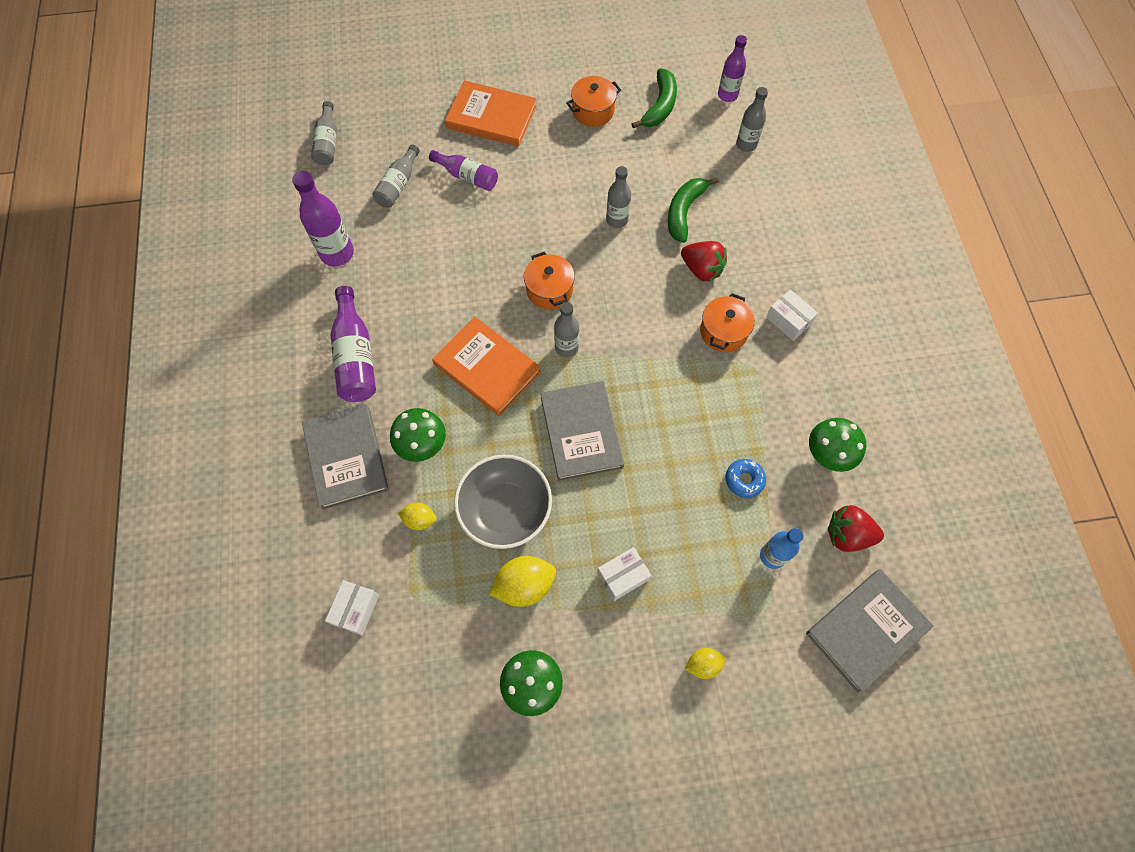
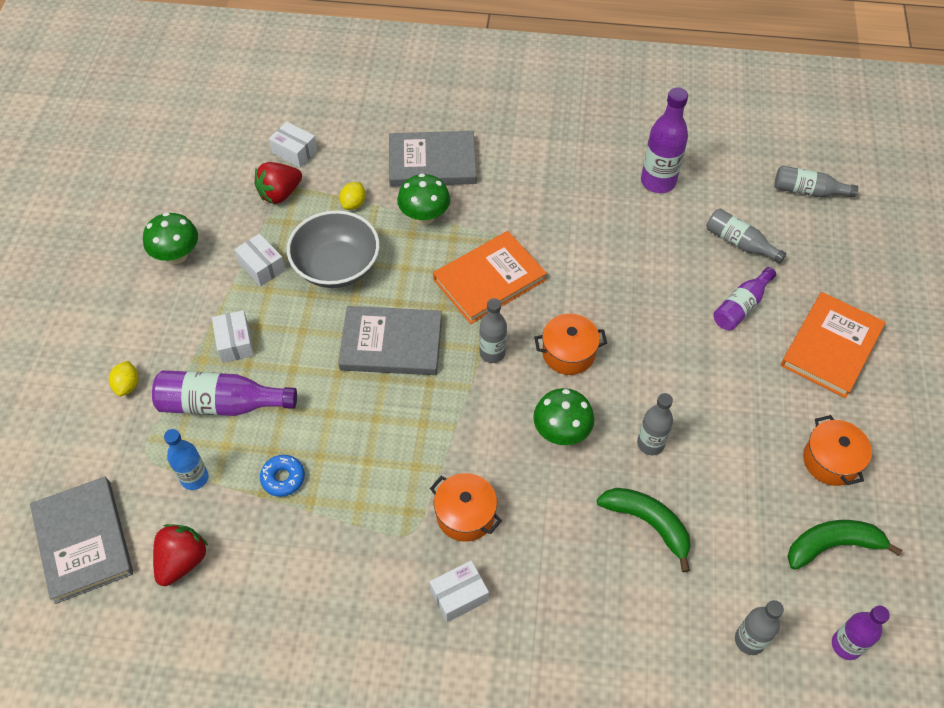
camera: 105 degrees right, 10 degrees down
purple bottle [330,286,376,402] -> purple bottle moved to [152,370,297,416]
yellow lemon [489,556,556,607] -> white box [234,234,285,286]
green banana [632,69,677,129] -> green banana turned 135 degrees clockwise [787,520,903,570]
red strawberry [681,241,727,282] -> red strawberry moved to [254,162,302,204]
green mushroom [809,418,866,472] -> green mushroom moved to [533,388,594,445]

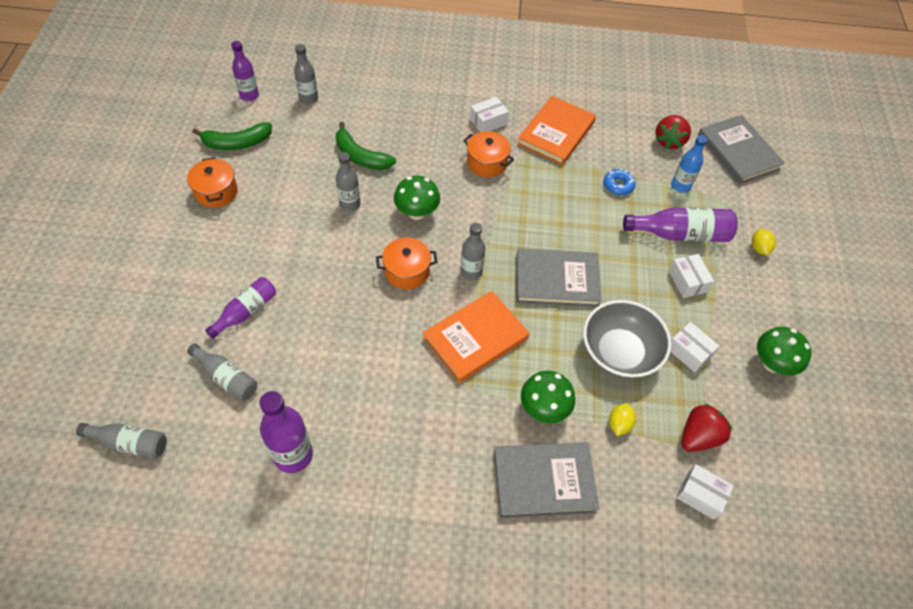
camera: 175 degrees right, 0 degrees up
orange book [781,292,886,398] -> orange book moved to [517,96,596,166]

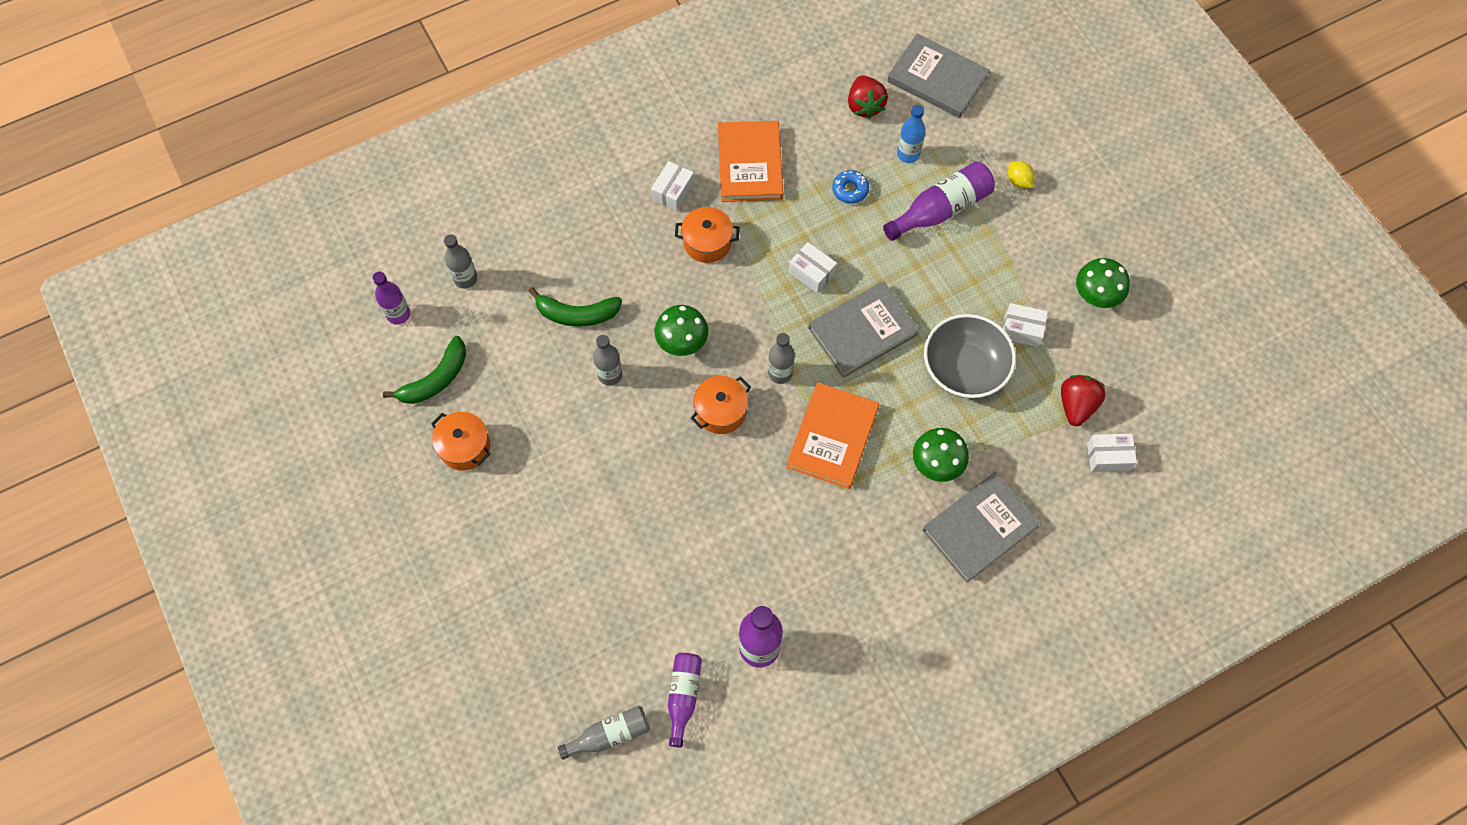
camera: 30 degrees left, 10 degrees up
grey bottle [187,344,257,401] -> none
purple bottle [205,277,276,339] -> purple bottle moved to [668,653,702,748]
yellow lemon [609,403,636,436] -> none
white box [669,254,714,298] -> white box moved to [789,242,837,293]

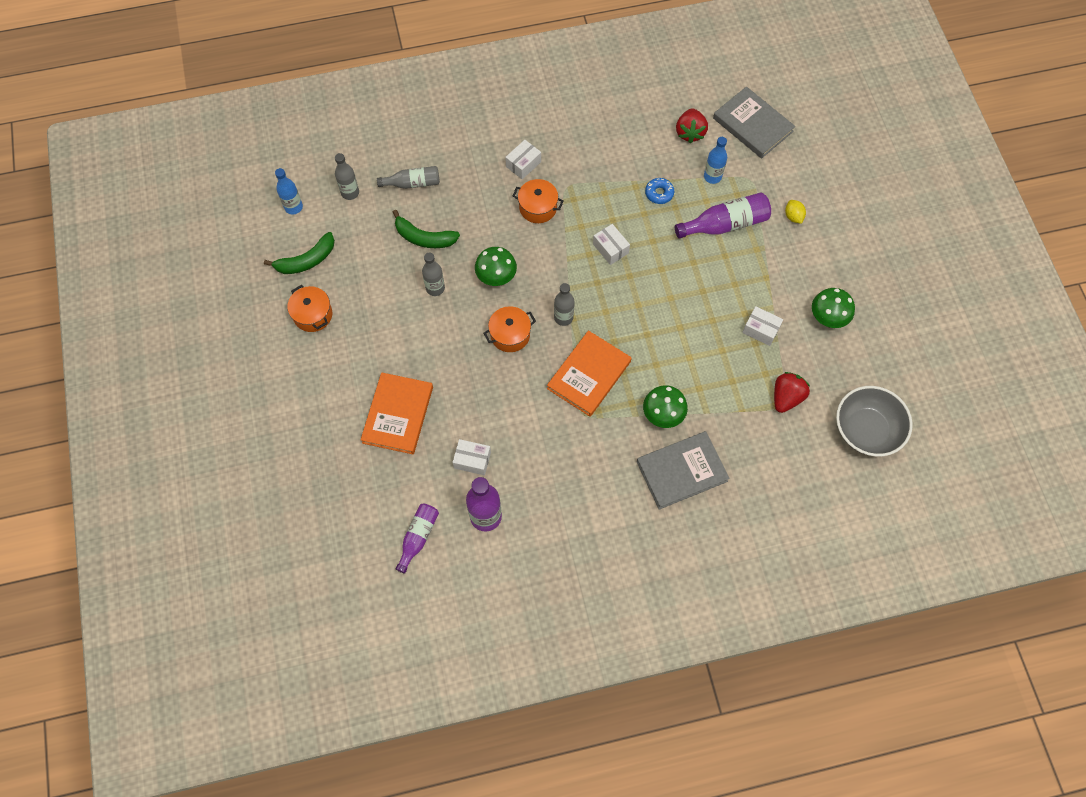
camera: 15 degrees right, 0 degrees up
purple bottle [373,272,410,325] -> blue bottle [275,168,303,215]
grey bottle [558,706,650,760] -> grey bottle moved to [377,166,440,189]
orange book [718,121,783,202] -> orange book moved to [361,372,433,454]
grey book [808,281,920,378] -> none
grey bowl [924,314,1016,398] -> grey bowl moved to [836,386,913,457]
white box [1087,434,1137,472] -> white box moved to [452,439,491,475]

